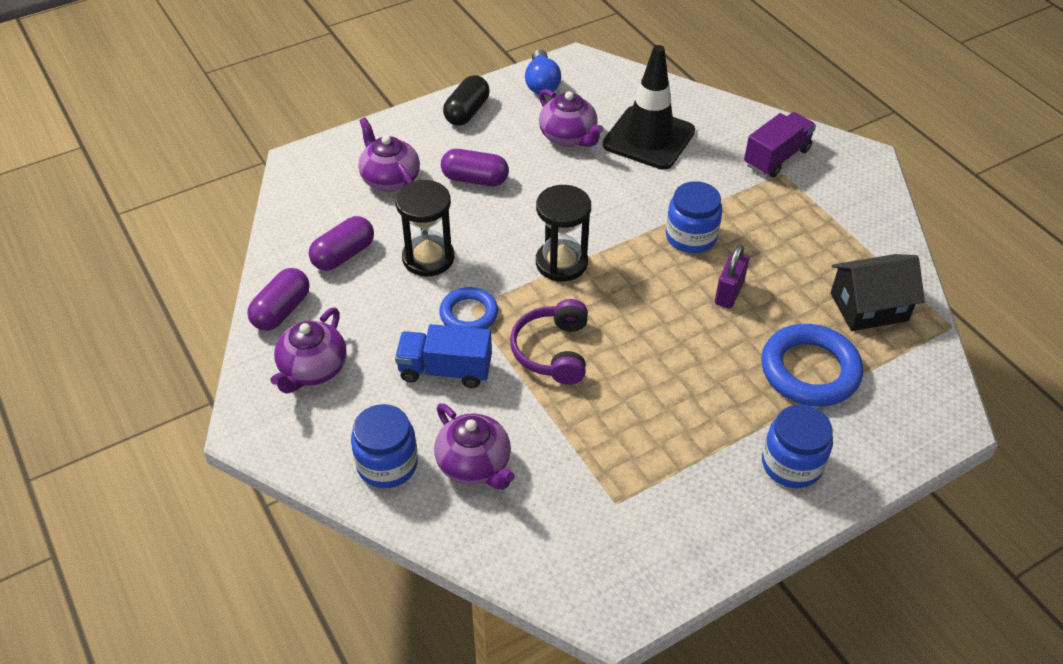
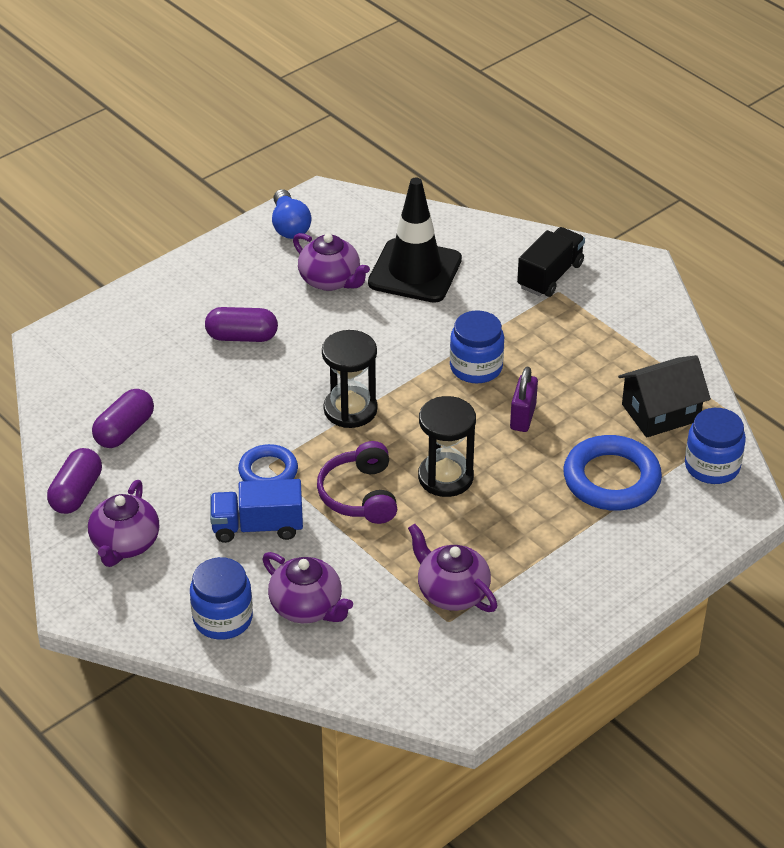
camera: 10 degrees left, 5 degrees down
purple teapot [359,117,420,192] -> purple teapot moved to [408,524,497,612]
black hourglass [395,180,454,277] -> black hourglass moved to [418,396,476,497]
black capsule [443,75,489,126] -> none
purple truck [744,112,816,177] -> black truck [517,227,585,297]
blue jar [762,404,833,488] -> blue jar moved to [685,408,746,484]

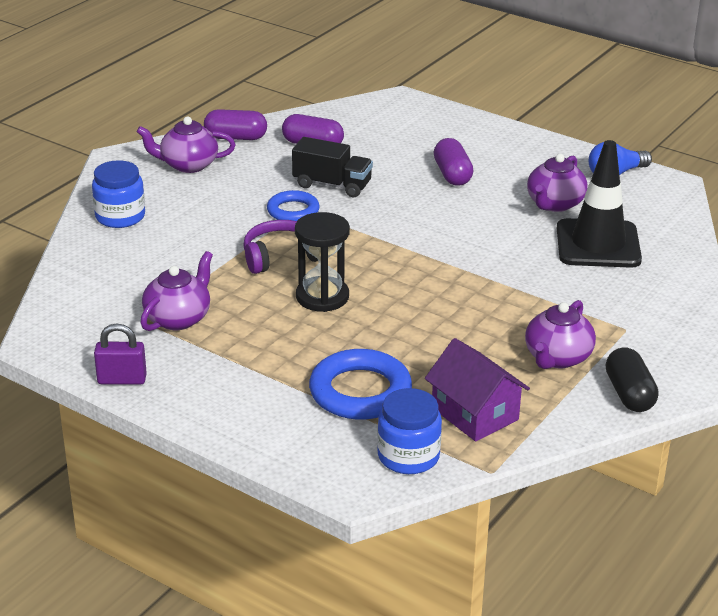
camera: 75 degrees right, 10 degrees down
blue truck [210,479,303,543] -> none
purple teapot [262,552,353,623] -> purple teapot moved to [525,300,596,369]
black hourglass [322,330,378,428] -> none
blue jar [450,310,504,383] -> none
purple padlock [510,367,538,432] -> purple padlock moved to [94,324,147,385]
black truck [517,227,585,297] -> black truck moved to [292,137,373,197]
black house [618,355,711,438] -> purple house [425,338,530,442]
none -> black capsule [606,347,659,412]

